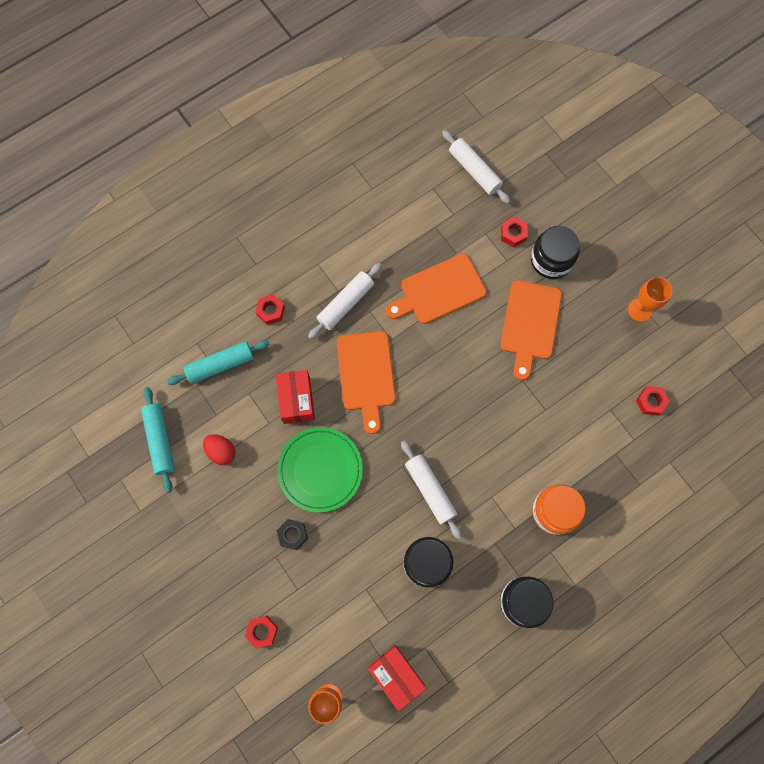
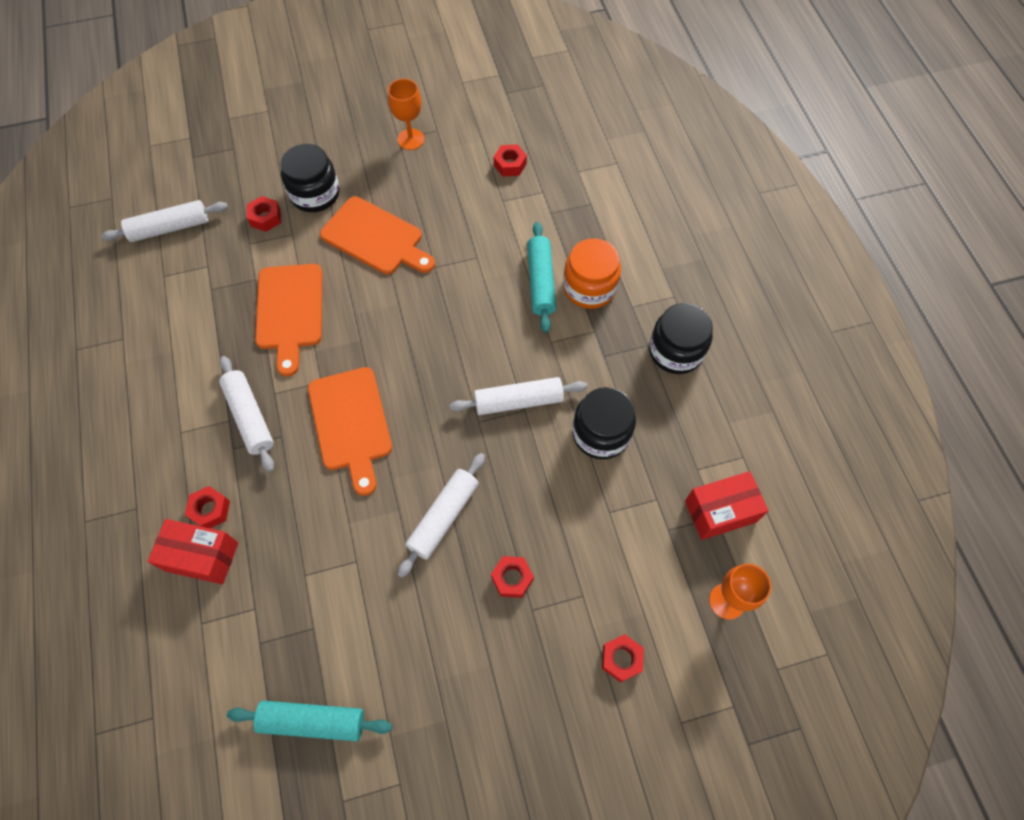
camera: 70 degrees left, 10 degrees down
turquoise rolling pin [167,340,269,385] -> turquoise rolling pin moved to [527,222,556,333]
red egg [203,434,236,465] -> none
red box [276,370,315,424] -> red box moved to [148,519,238,584]
black nut [276,519,308,550] -> red nut [491,556,534,598]
green plate [277,427,363,513] -> white rolling pin [397,453,485,578]
orange cutting board [337,331,396,434] -> orange cutting board turned 60 degrees clockwise [308,367,392,496]

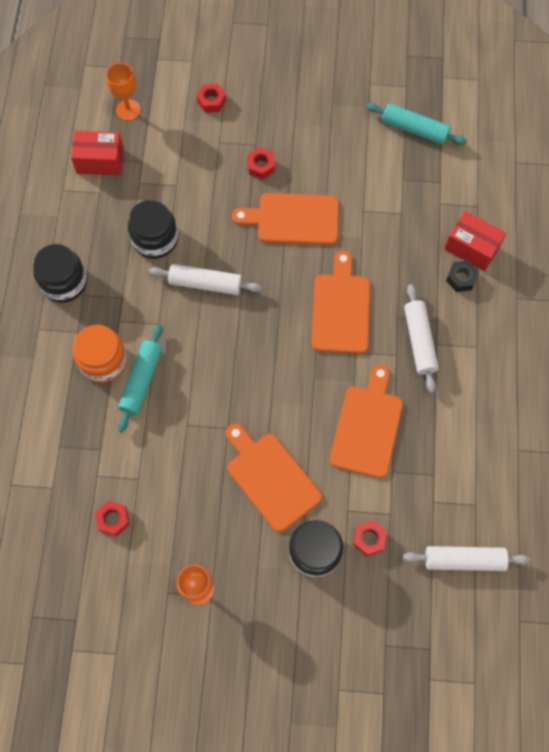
camera: 160 degrees left, 5 degrees up
red nut [185,486,230,528] -> black nut [446,260,479,292]
white rolling pin [397,453,485,578] -> orange cutting board [232,193,339,245]

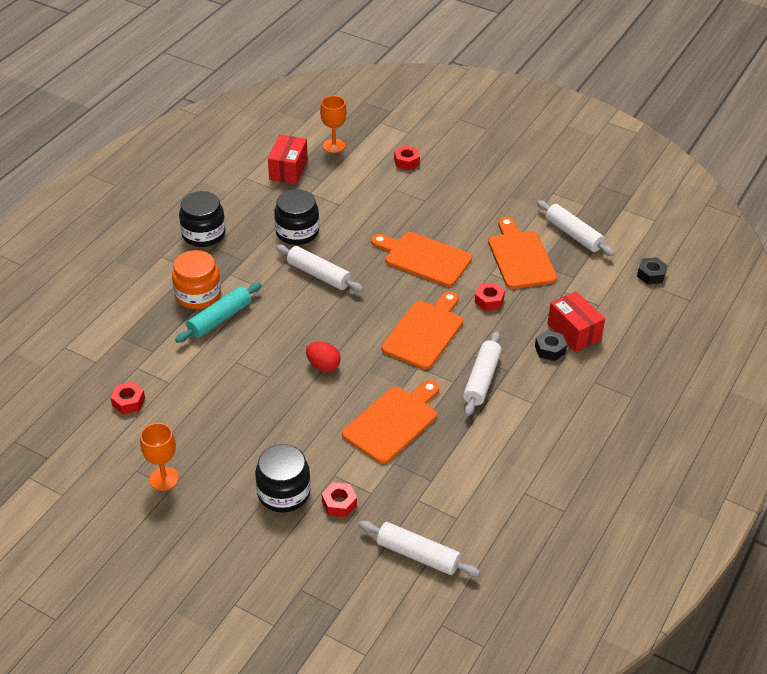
camera: 25 degrees right, 25 degrees down
red box [71,131,124,176] -> red box turned 75 degrees clockwise [268,135,308,184]
orange cutting board [226,424,322,532] -> orange cutting board moved to [488,217,557,289]
red nut [247,147,275,180] -> red nut moved to [474,282,505,311]
turquoise rolling pin [366,103,467,145] -> white rolling pin [537,200,615,256]
none -> red egg [306,342,341,372]
none -> black nut [637,257,668,285]

